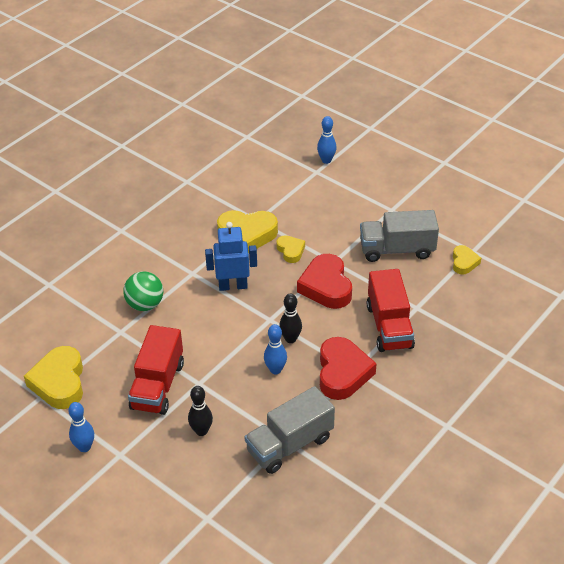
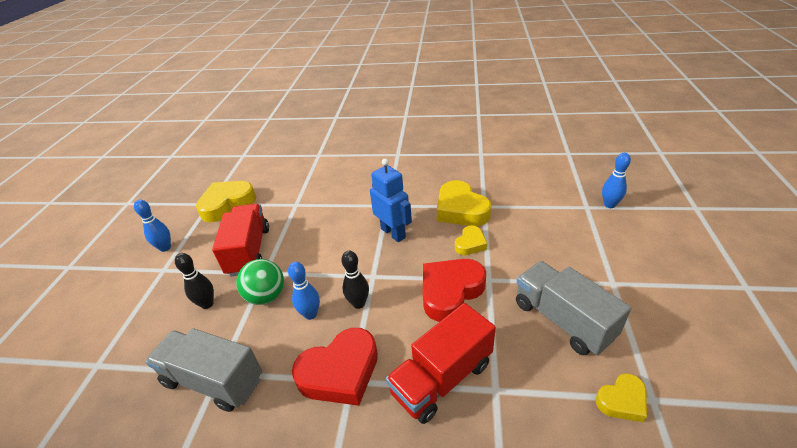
camera: 60 degrees right, 5 degrees down
green ball [123,271,163,311] -> green ball moved to [236,259,284,305]
red truck [128,325,184,415] -> red truck turned 105 degrees clockwise [212,204,269,276]

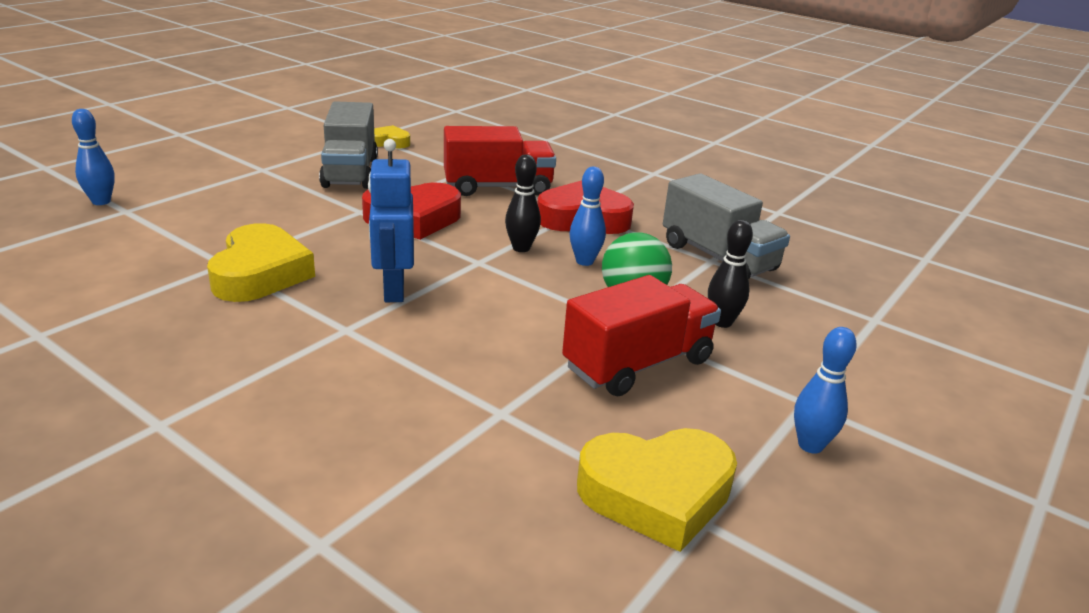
camera: 155 degrees left, 10 degrees down
red truck [212,204,269,276] -> red truck turned 150 degrees counterclockwise [562,275,721,396]
yellow heart [455,225,487,255] -> none

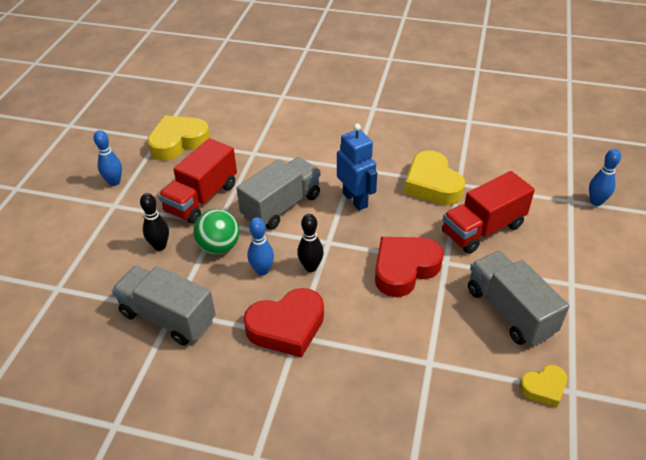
camera: 160 degrees right, 15 degrees up
red truck [444,126,556,196] -> red truck moved to [442,171,535,254]
none -> grey truck [237,157,320,230]

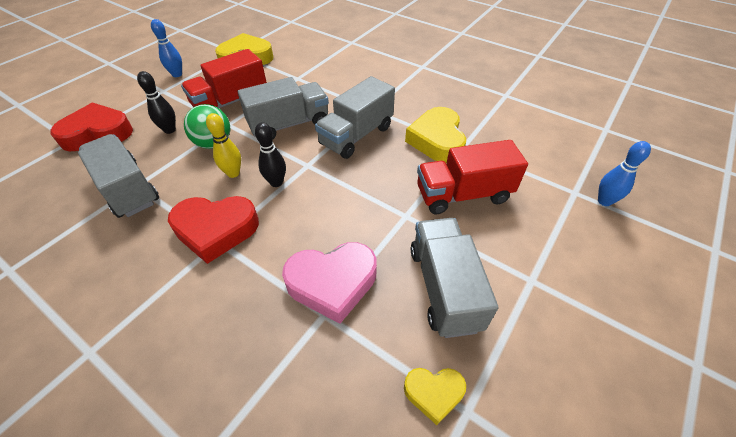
camera: 20 degrees right, 5 degrees up
blue bowling pin [248,217,274,276] -> yellow bowling pin [206,113,241,178]
blue robot [337,124,377,211] -> grey truck [315,76,395,159]
red heart [375,237,444,297] -> red heart moved to [50,103,133,151]
none -> pink heart [282,242,377,324]

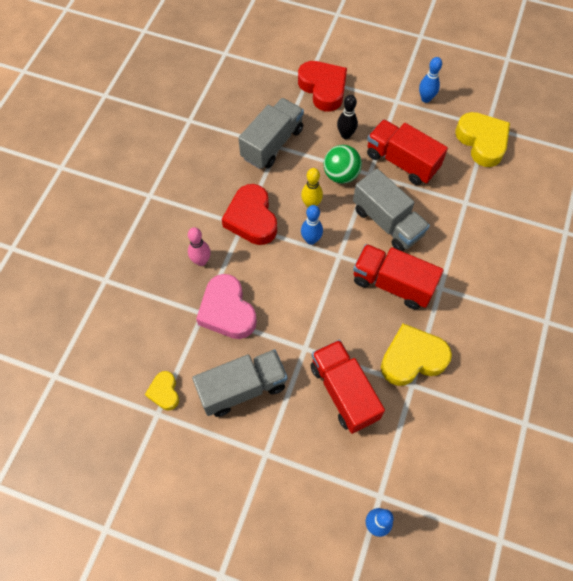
camera: 75 degrees right, 15 degrees up
black bowling pin [255,122,286,187] -> blue bowling pin [301,205,323,245]
grey truck [315,76,395,159] -> red truck [353,244,443,309]
none -> pink bowling pin [188,227,211,266]

